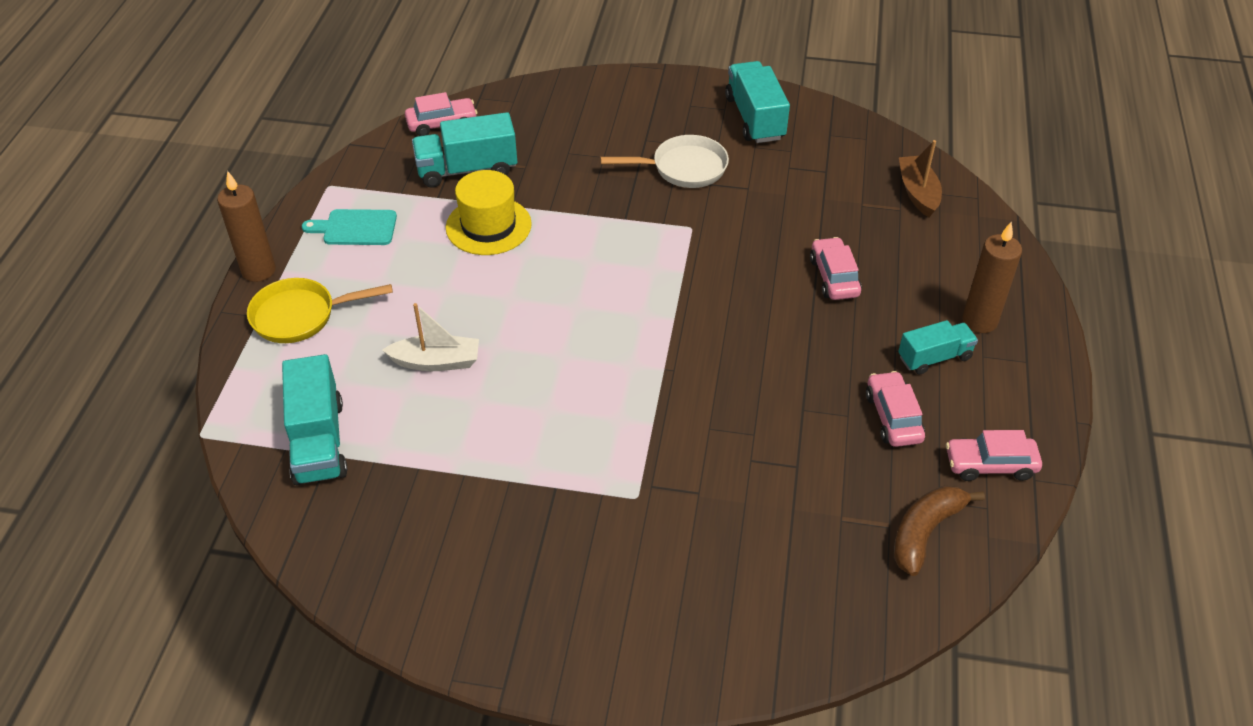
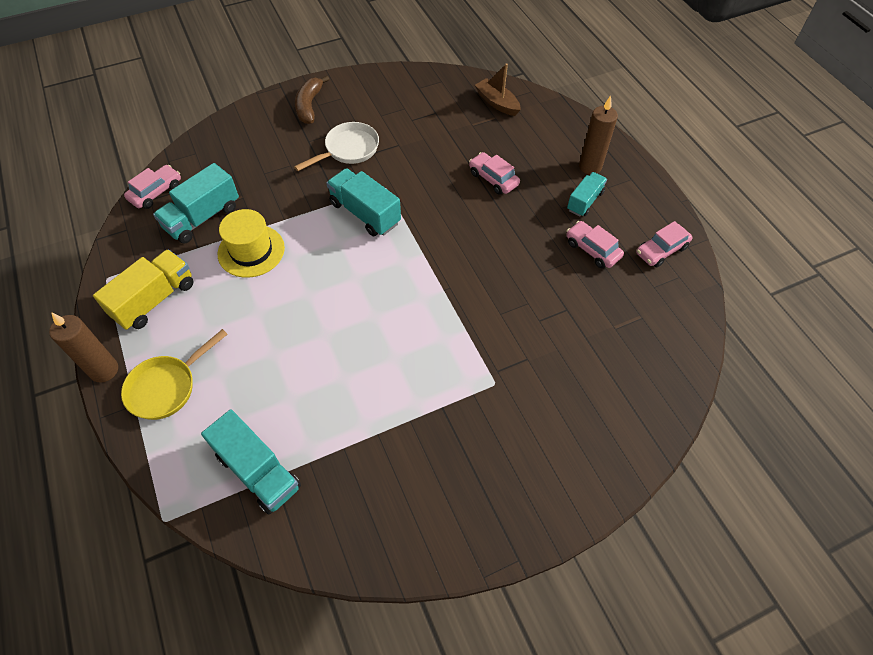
camera: 35 degrees left, 10 degrees up
turquoise cutting board [302,209,397,245] -> yellow truck [93,249,194,330]
white boat [382,303,479,371] -> none
turquoise truck [725,61,790,143] -> turquoise truck moved to [326,168,401,236]
brown banana [894,486,985,576] -> brown banana moved to [295,76,329,124]

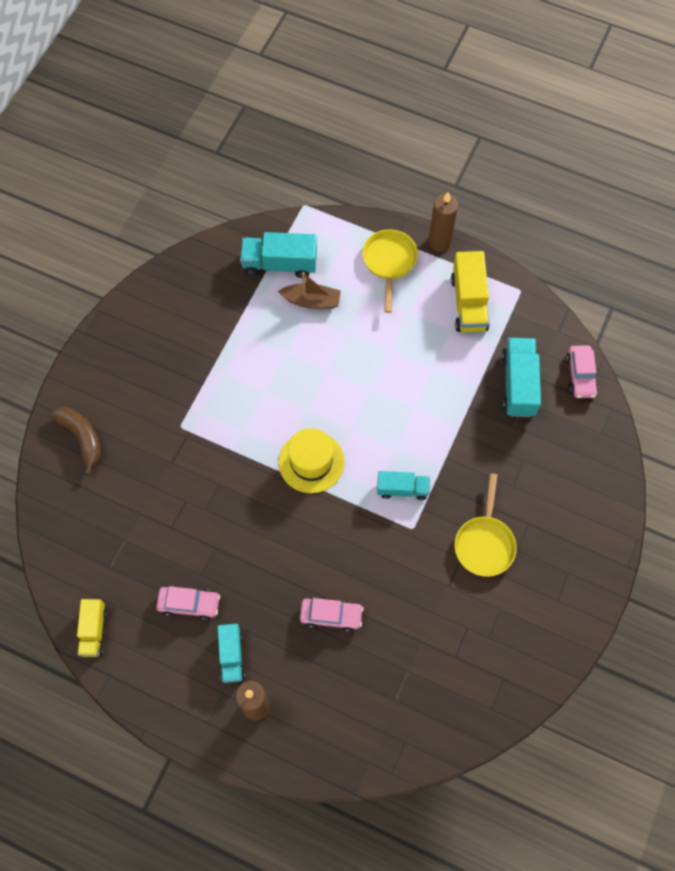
camera: 140 degrees right, 10 degrees up
yellow hat [218,209,285,278] -> yellow hat moved to [279,428,345,493]
white pan [294,122,379,171] -> yellow pan [455,473,517,577]
brown banana [295,76,329,124] -> brown banana moved to [51,407,101,475]
turquoise truck [326,168,401,236] -> turquoise truck [377,471,430,500], size x0.64
brown boat [475,63,521,116] -> brown boat moved to [278,272,341,308]
pink car [636,221,692,267] -> none
none -> yellow truck [77,599,107,657]

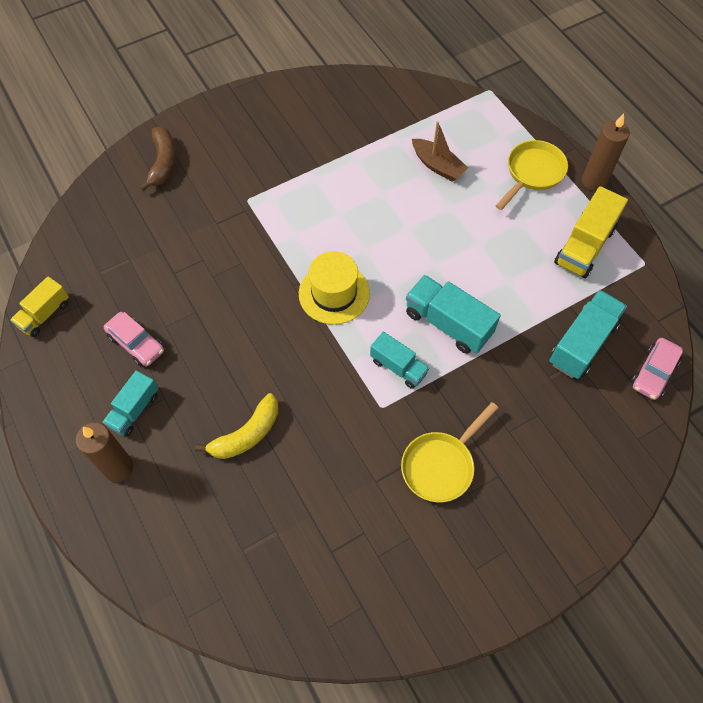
camera: 35 degrees right, 5 degrees down
turquoise truck [240,232,317,278] -> turquoise truck moved to [406,275,500,354]
pink car [300,597,364,632] -> yellow banana [195,393,278,459]

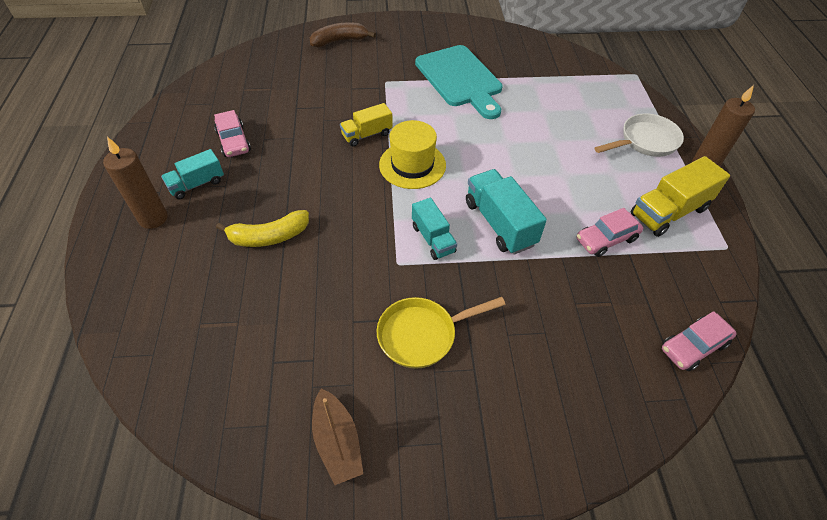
camera: 25 degrees right, 10 degrees down
yellow truck [10,276,69,337] -> yellow truck moved to [340,103,393,147]
brown banana [139,127,176,191] -> brown banana turned 135 degrees counterclockwise [310,22,376,47]
brown boat [412,121,468,182] -> brown boat moved to [312,389,363,485]
yellow pan [496,140,568,210] -> white pan [594,114,684,157]
turquoise truck [549,290,627,379] -> none
none -> turquoise cutting board [415,45,502,119]
none -> pink car [577,208,643,257]

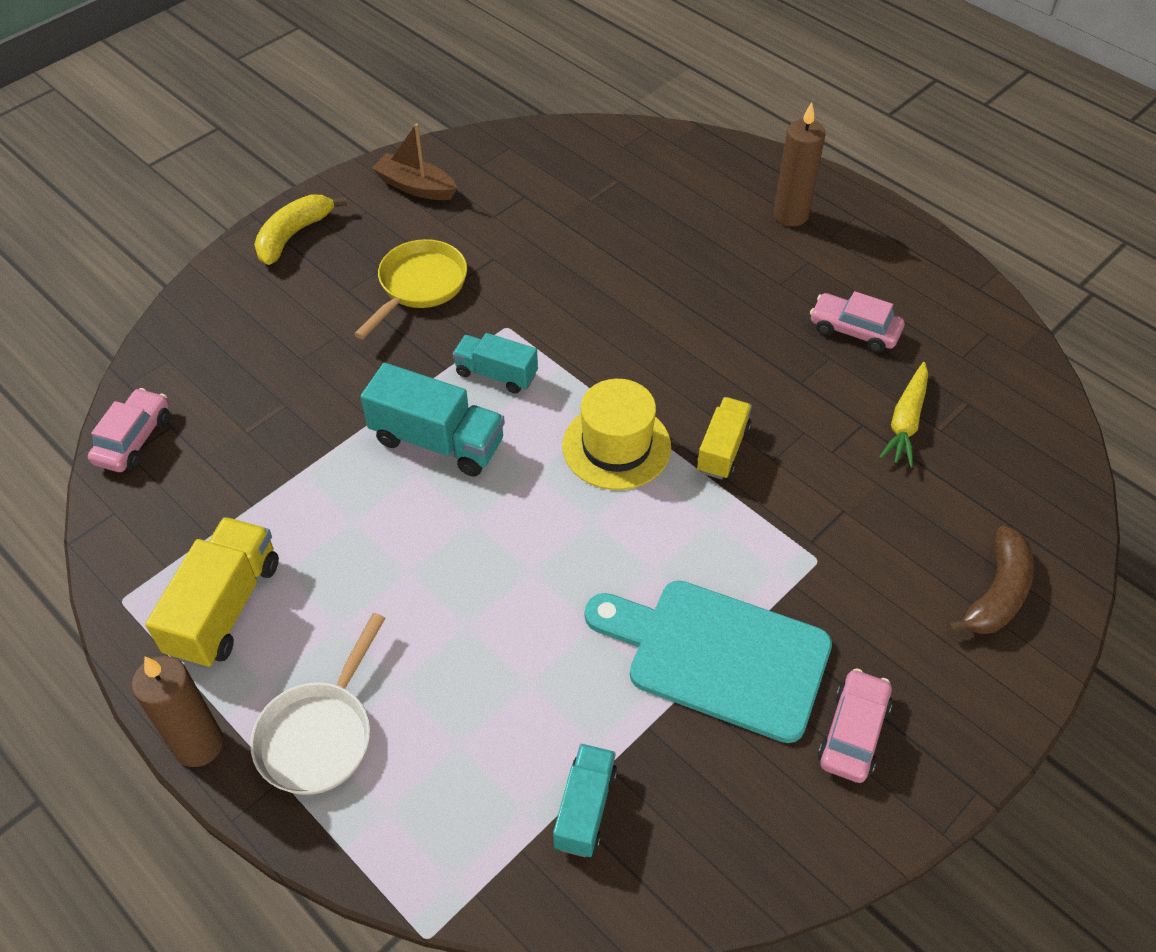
camera: 140 degrees right, 0 degrees up
turquoise truck [161,149,224,199] -> turquoise truck moved to [553,744,617,857]
yellow banana [216,210,309,247] -> yellow banana moved to [254,194,347,265]
pink car [577,208,643,257] -> pink car moved to [818,668,892,783]
none -> yellow carrot [879,362,928,468]

